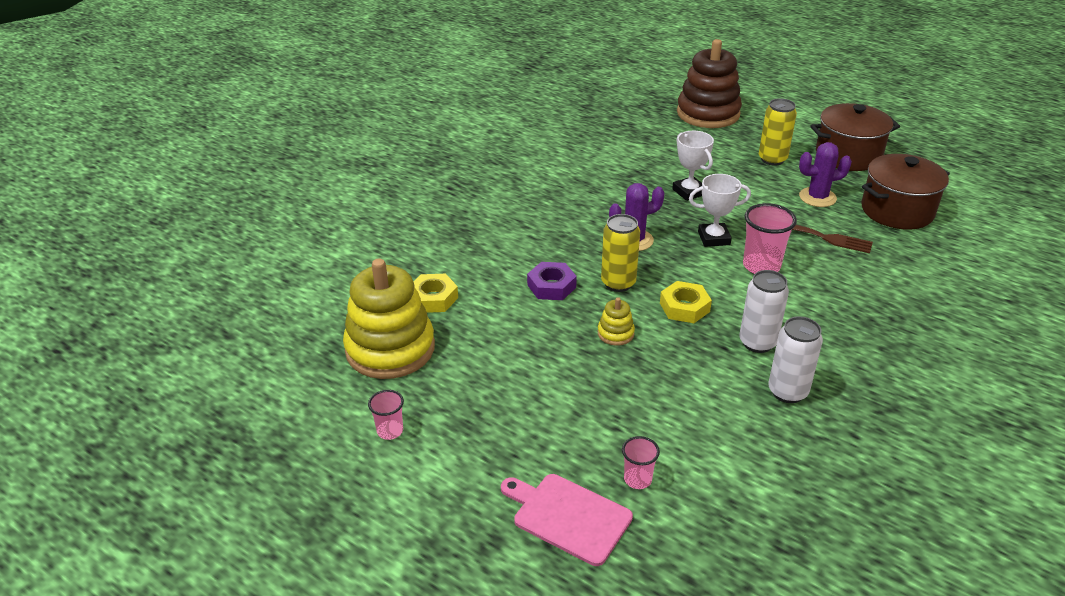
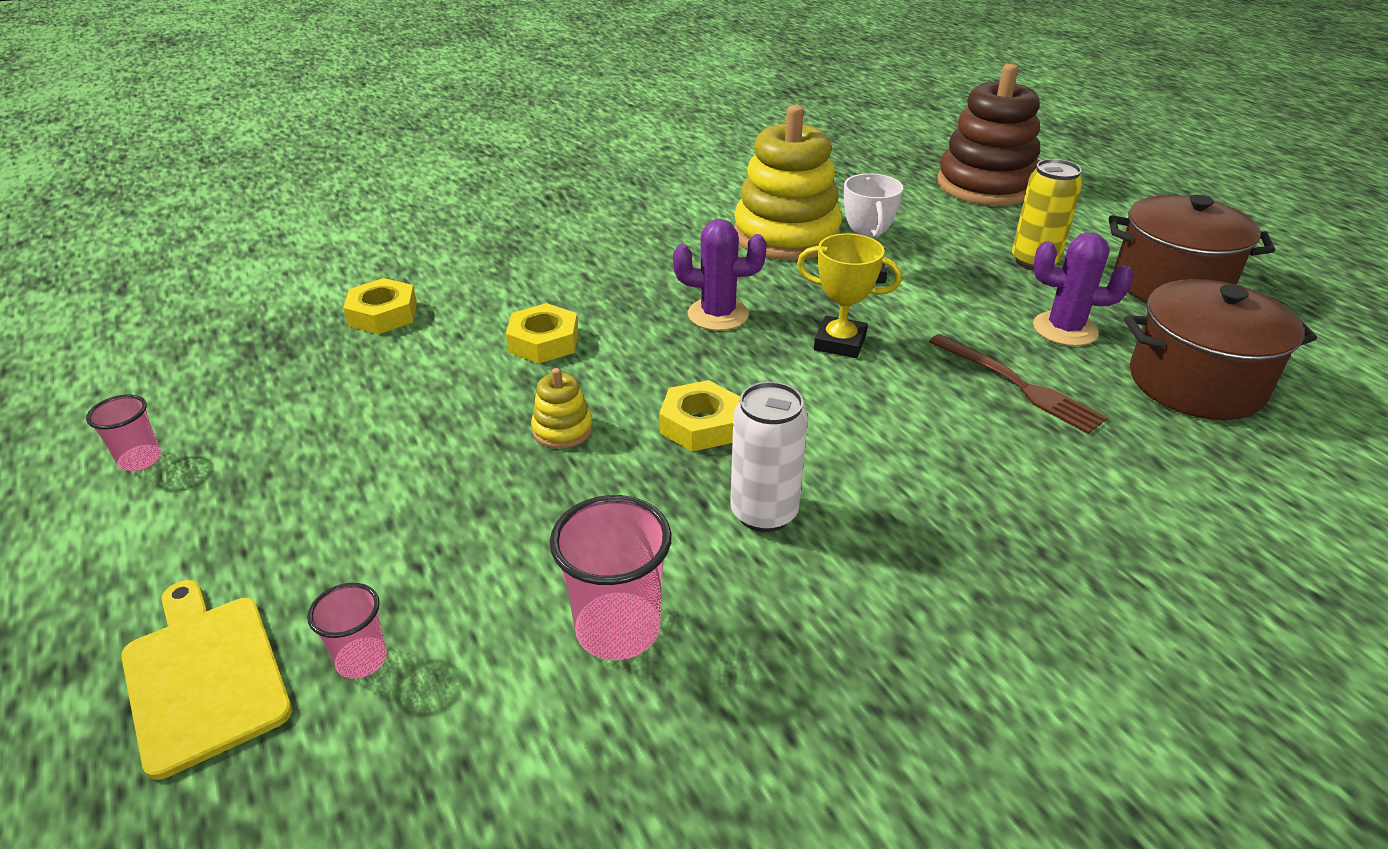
camera: 25 degrees right, 0 degrees up
yellow stacking toy [343,259,435,379] -> yellow stacking toy moved to [734,105,842,260]
pink cutting board [501,474,633,566] -> yellow cutting board [121,580,292,780]
purple nut [527,262,577,300] -> yellow nut [506,303,578,364]
yellow can [601,214,640,292] -> none
white trophy [689,174,751,247] -> yellow trophy [797,233,902,358]
pink cup [743,203,797,274] -> pink cup moved to [550,495,672,660]
white can [768,316,823,403] -> none

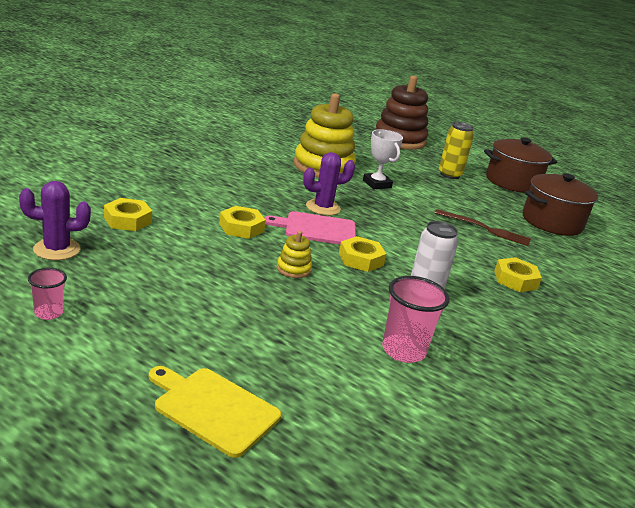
camera: 30 degrees left, 10 degrees down
pink cup [307,583,387,679] -> none
yellow trophy [797,233,902,358] -> none
purple cactus [1033,232,1134,346] -> purple cactus moved to [19,181,91,260]
none -> pink cutting board [265,211,356,245]
none -> yellow nut [494,257,542,292]

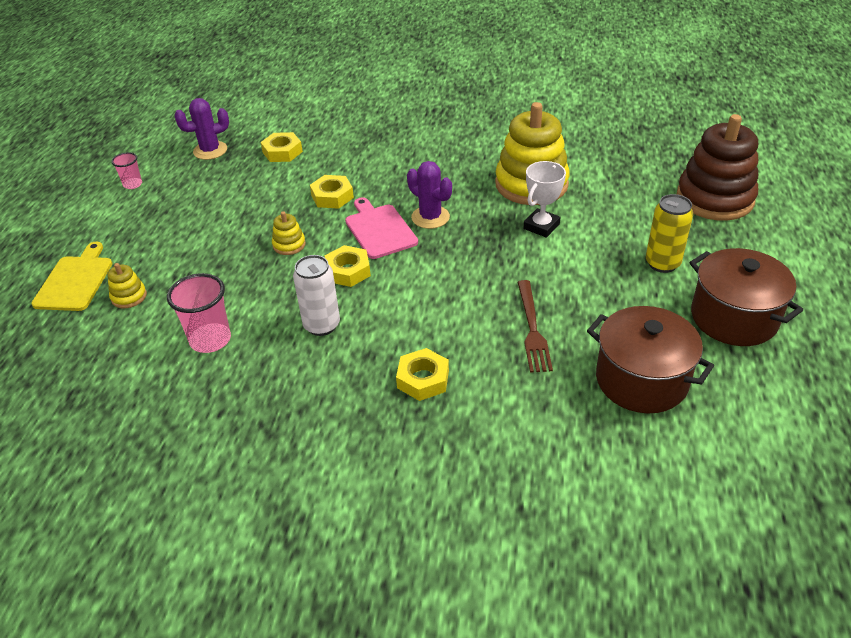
camera: 70 degrees right, 15 degrees up
purple cactus [19,181,91,260] -> purple cactus turned 75 degrees counterclockwise [174,98,229,160]
none -> yellow stacking toy [107,263,147,308]

